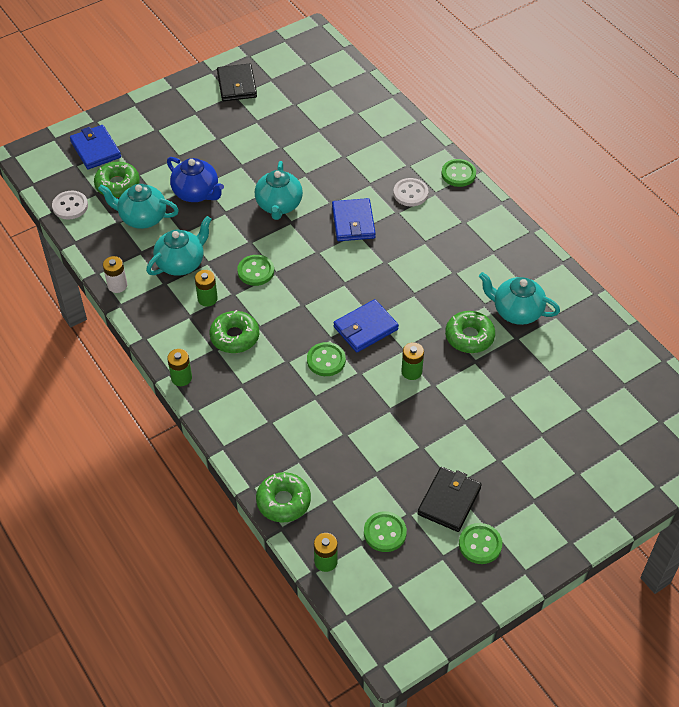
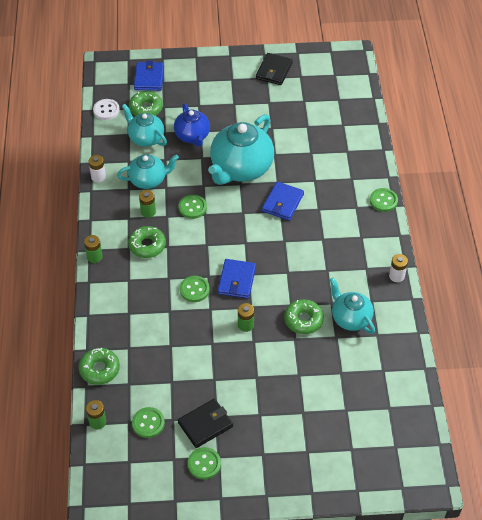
camera: 30 degrees right, 0 degrees up
turquoise teapot [255,161,303,220] -> turquoise teapot [208,114,274,185], size x1.71
blue wallet [333,299,399,353] -> blue wallet turned 75 degrees counterclockwise [218,259,256,299]
white button [393,178,429,206] -> none
none -> white battery [389,254,408,282]

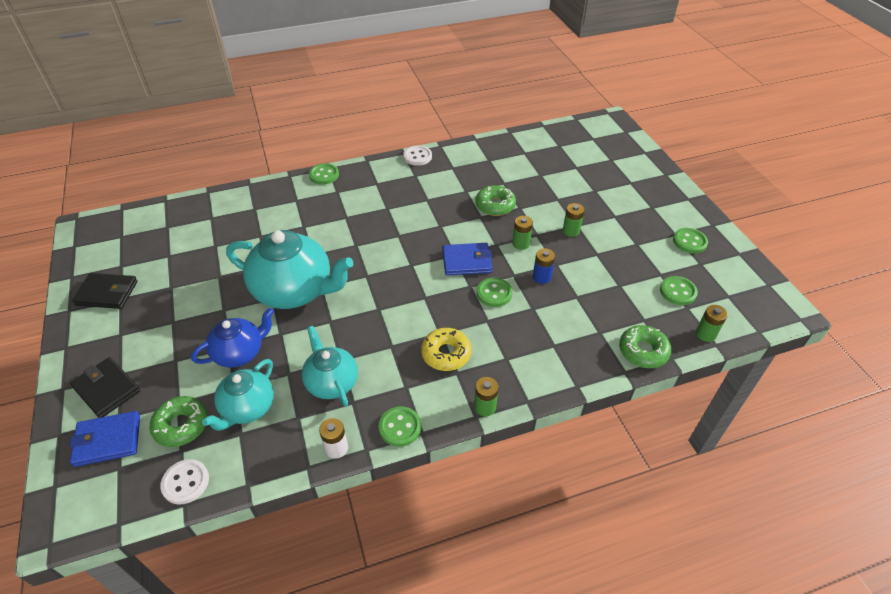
camera: 105 degrees left, 5 degrees down
green donut [128,226,166,258] -> yellow donut [421,328,472,371]
green battery [139,190,156,218] -> green battery moved to [563,203,585,237]
black wallet [178,399,233,448] -> black wallet moved to [70,357,140,418]
green button [179,195,207,219] -> green button moved to [379,406,421,447]
blue wallet [262,182,304,221] -> none
turquoise teapot [330,278,375,334] -> none
white battery [389,254,408,282] -> white button [403,145,432,166]
none -> blue battery [533,248,555,284]

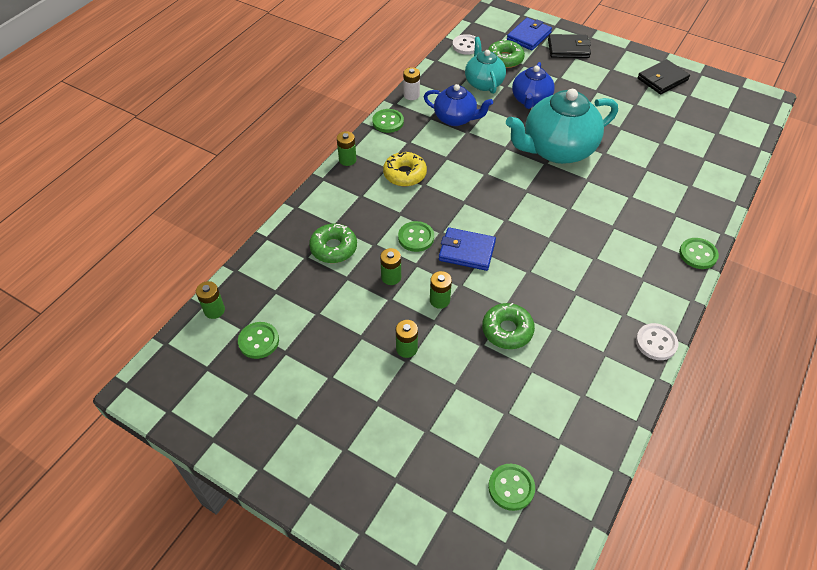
camera: 140 degrees right, 5 degrees up
turquoise teapot [302,326,358,407] -> blue teapot [424,84,493,126]
blue wallet [442,243,492,276] -> blue wallet turned 60 degrees clockwise [439,227,496,271]
blue battery [533,248,555,284] -> green battery [380,248,401,285]
green donut [619,325,671,368] -> green donut moved to [309,224,357,263]
green button [673,228,708,254] -> green button moved to [488,464,535,511]

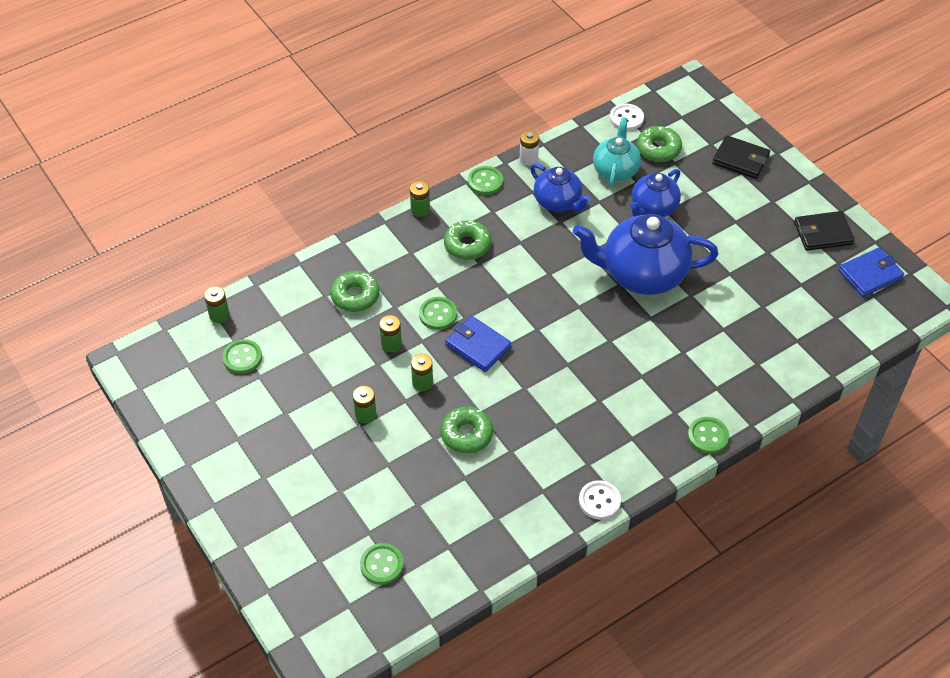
camera: 25 degrees right, 0 degrees up
yellow donut [383,152,427,186] -> green donut [444,221,491,260]
turquoise teapot [506,89,618,164] -> blue teapot [573,214,718,295]
blue wallet [507,18,552,50] -> blue wallet moved to [838,247,904,297]

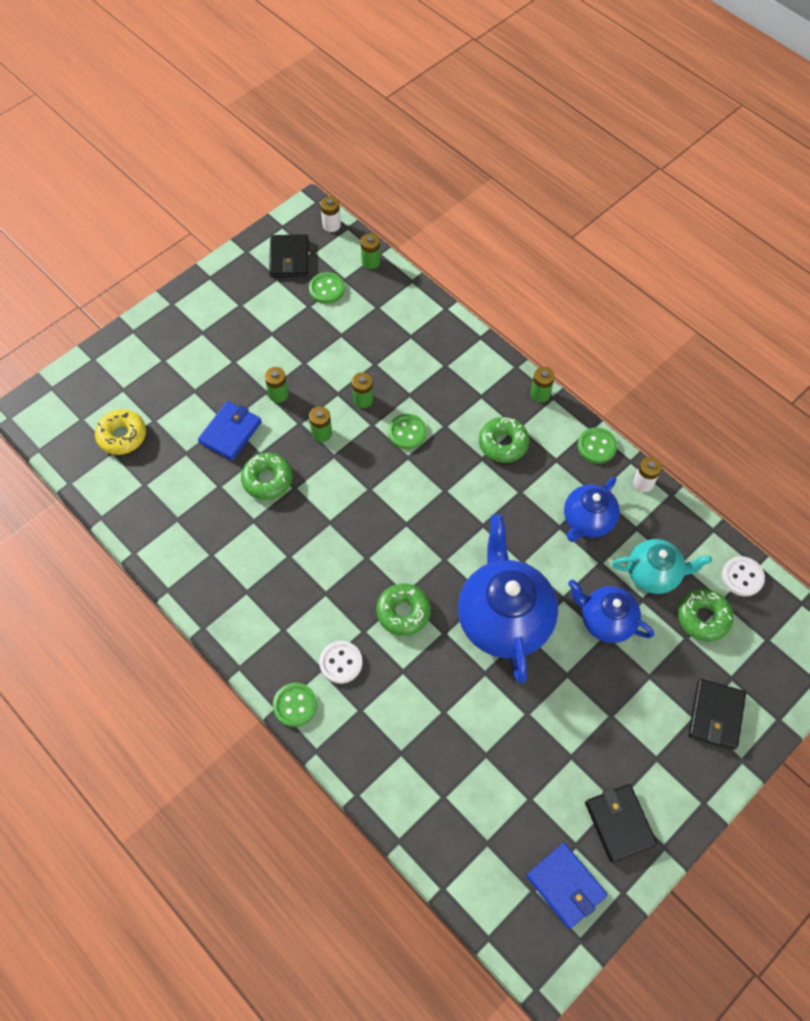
camera: 80 degrees right, 10 degrees up
green donut [330,271,379,312] -> green donut moved to [376,584,431,636]
green button [360,543,404,585] -> yellow donut [95,409,146,455]
blue wallet [445,316,512,372] -> blue wallet moved to [198,401,262,461]
white button [579,480,621,520] -> white button moved to [319,641,362,684]
none -> black wallet [269,234,309,277]
none -> white battery [320,196,341,232]

